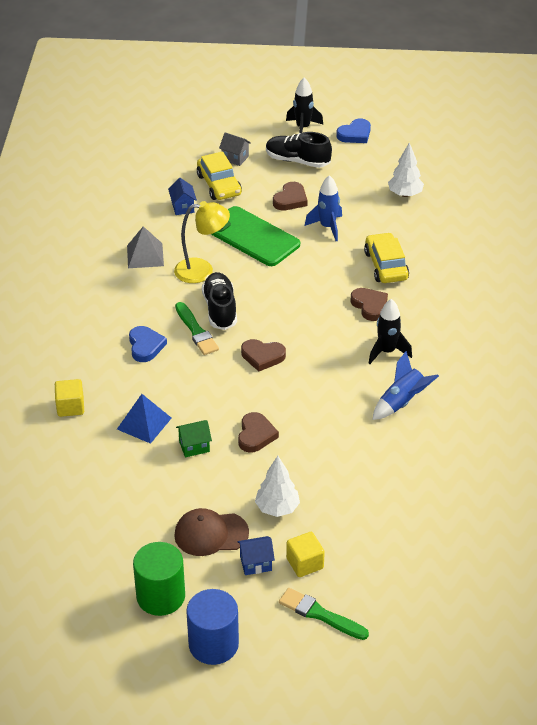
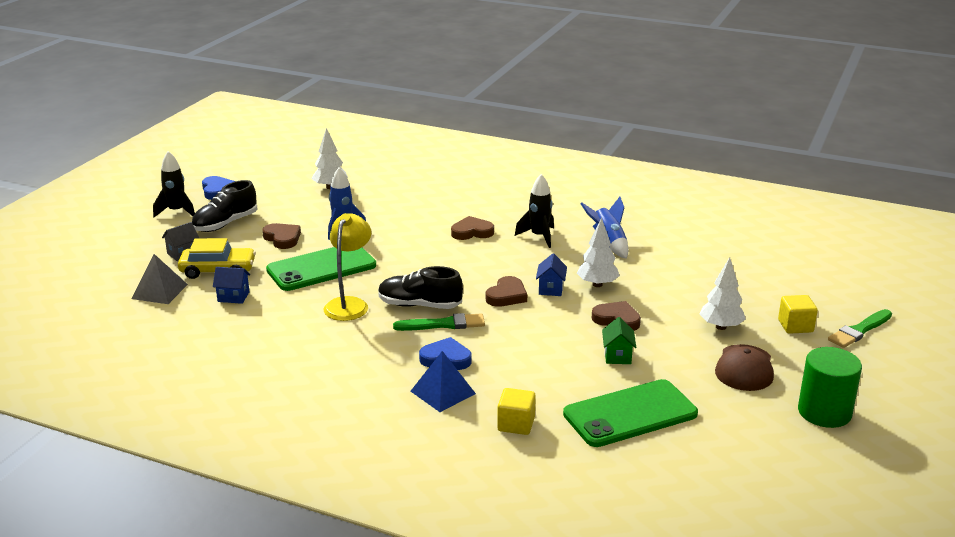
camera: 70 degrees left, 15 degrees down
blue pyramid [117,394,171,444] -> blue pyramid moved to [411,351,476,412]
grey pyramid [127,226,164,268] -> grey pyramid moved to [132,254,188,304]
blue cylinder [186,589,239,665] -> none
blue house [237,536,275,575] -> blue house moved to [536,253,567,296]
yellow car [364,232,409,283] -> none
none -> green phone [563,379,698,447]
none -> white tree [577,218,620,287]

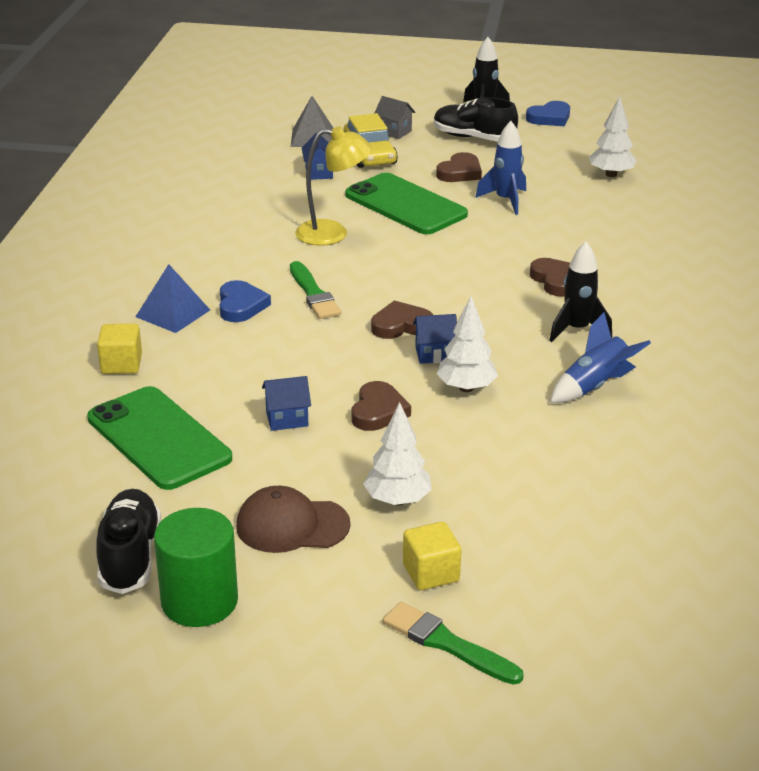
camera: 75 degrees right, 5 degrees up
black shoe [378,266,463,309] -> black shoe moved to [96,489,161,594]
brown heart [486,276,527,307] -> brown heart turned 150 degrees clockwise [371,300,433,339]
green house [602,317,636,364] -> blue house [262,376,311,431]

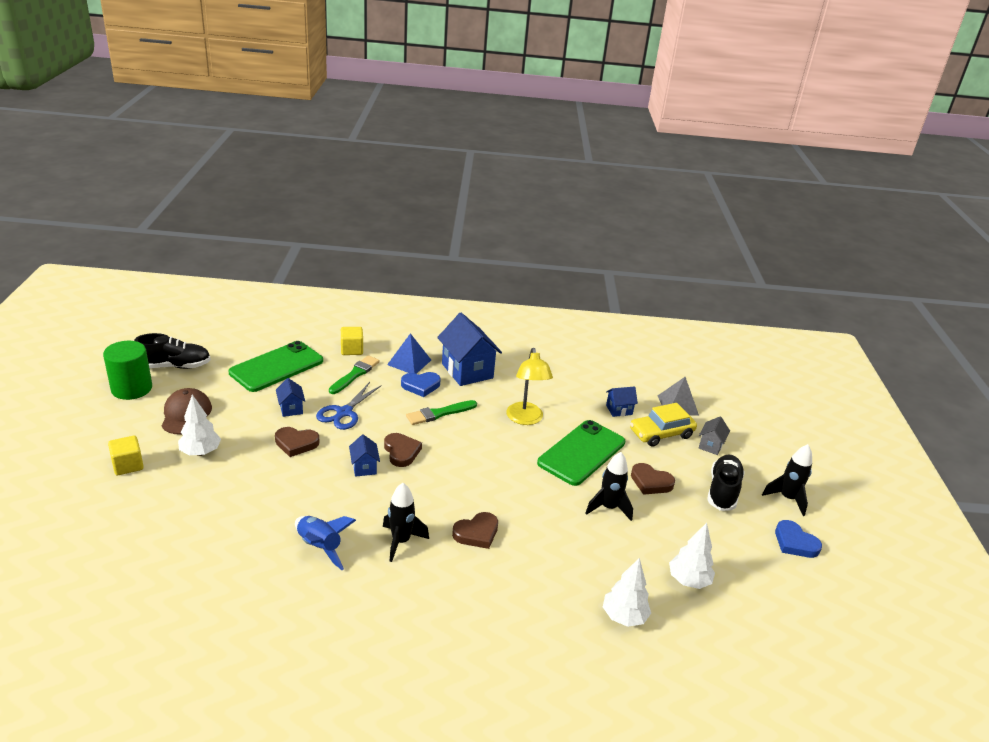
camera: 80 degrees right, 0 degrees up
green brush [383,602,523,685] -> green brush moved to [329,355,380,394]
white tree [437,296,498,392] -> white tree moved to [603,558,651,627]
blue rocket [475,121,526,215] -> black rocket [585,452,633,521]
none -> blue scissors [316,382,382,430]
none -> blue house [437,313,502,386]

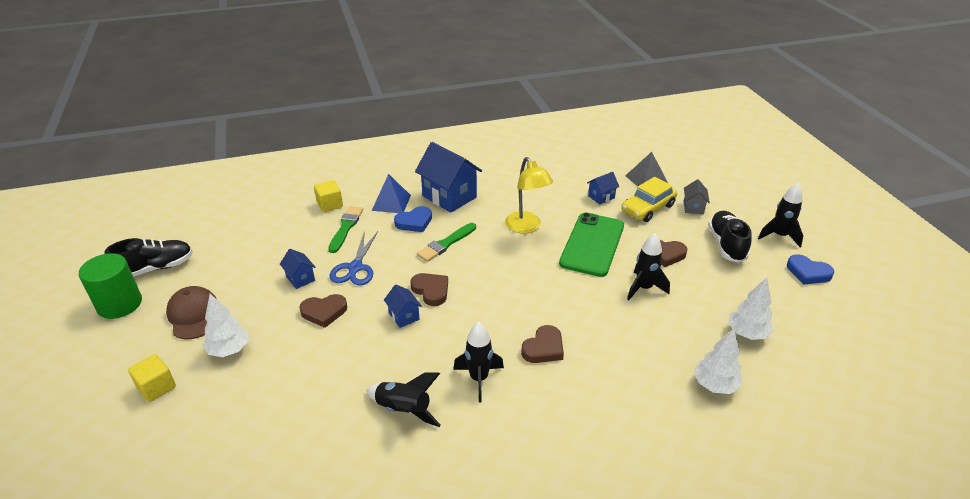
camera: 15 degrees left, 5 degrees up
green phone [229,341,323,392] -> none
blue rocket [295,516,356,570] -> black rocket [366,372,441,427]

